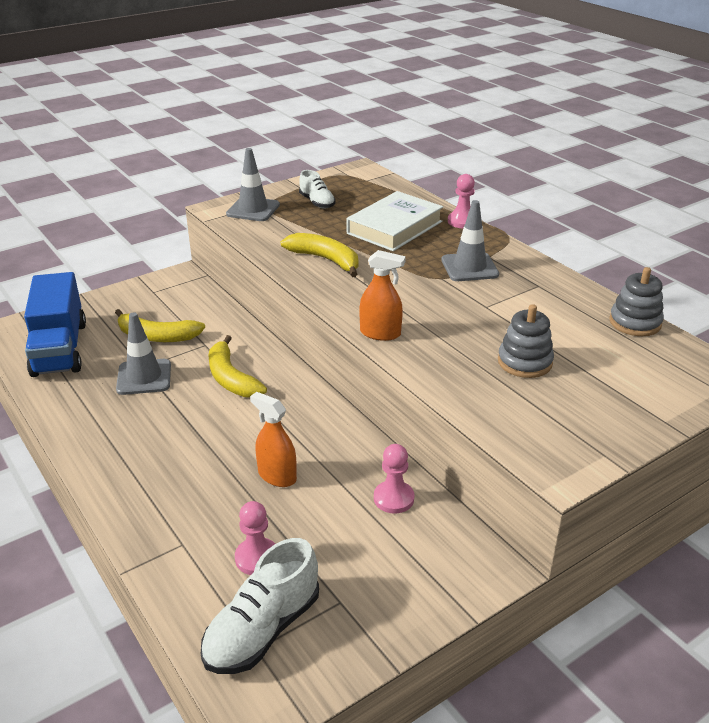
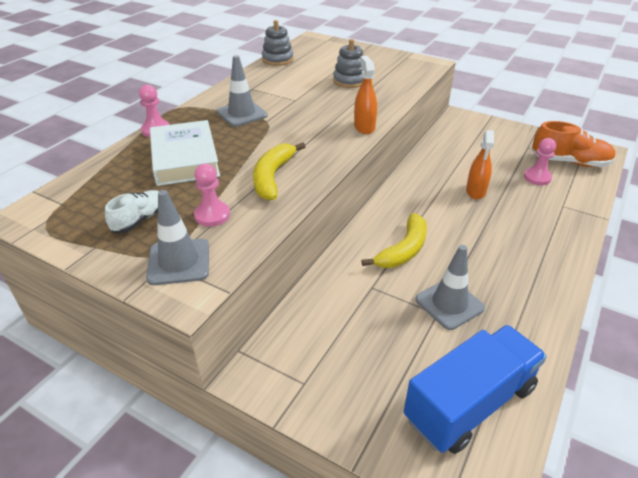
camera: 115 degrees left, 5 degrees up
yellow banana [115,309,205,342] -> none
white shoe [201,538,319,674] -> orange shoe [532,121,616,167]
white book [347,191,443,251] -> white book turned 60 degrees clockwise [150,120,220,186]
pink pawn [374,444,414,514] -> pink pawn moved to [194,164,230,227]

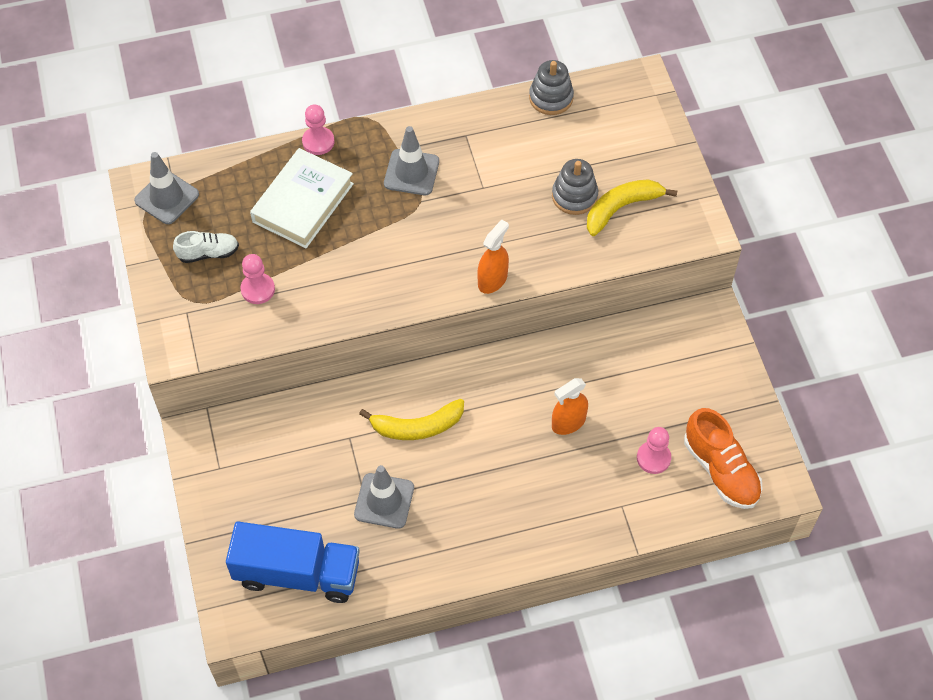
camera: 45 degrees right, 20 degrees up
grey traffic cone [146,190,209,285] -> grey traffic cone moved to [134,152,199,224]
yellow banana [253,143,306,200] -> yellow banana moved to [587,179,677,236]

